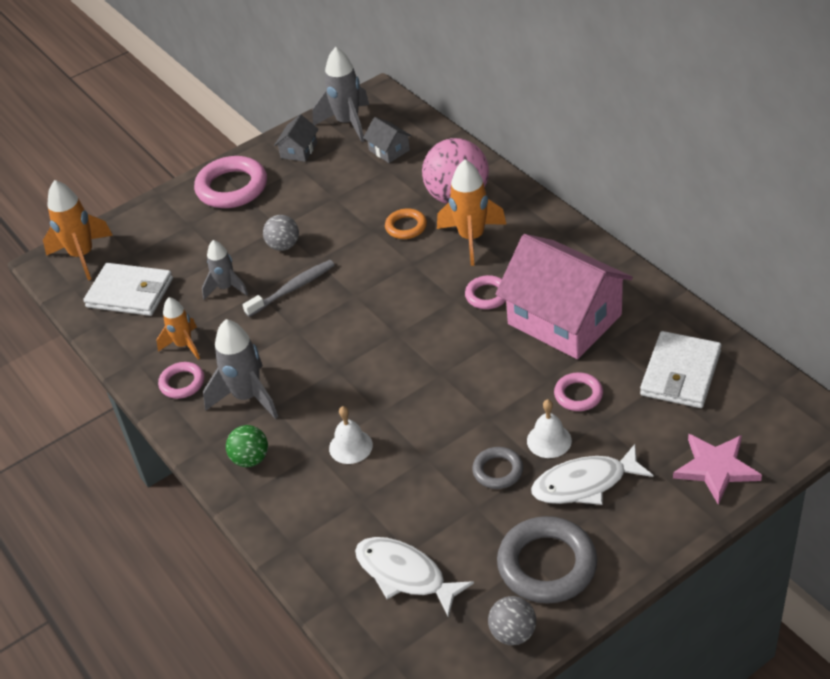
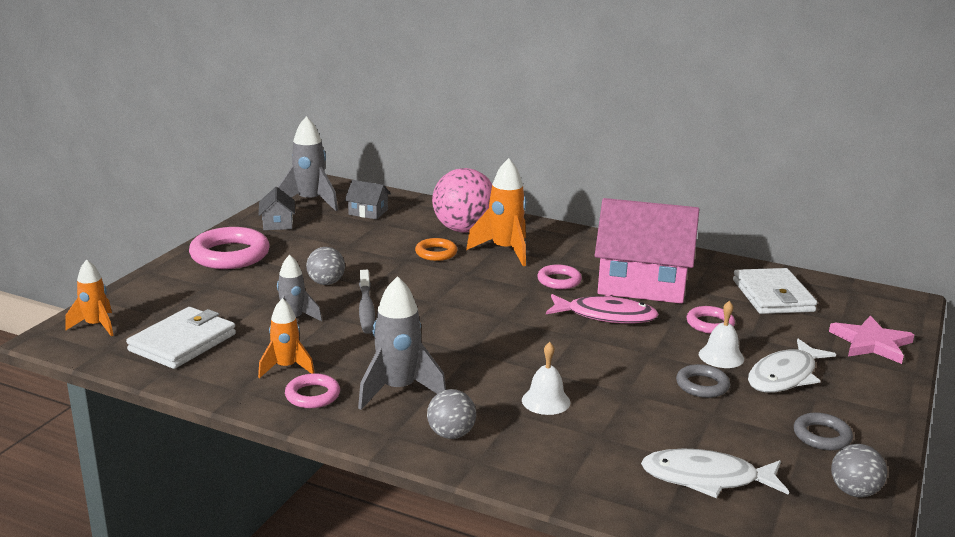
camera: 35 degrees left, 20 degrees down
orange rocket [43,180,113,280] -> orange rocket [65,259,114,336], size x0.64
white wallet [83,263,173,316] -> white wallet turned 45 degrees counterclockwise [126,307,236,369]
green ball [226,425,268,467] -> grey ball [427,389,476,439]
grey toothbrush [243,260,335,317] -> grey toothbrush turned 150 degrees clockwise [359,269,375,334]
grey ring [497,516,597,604] -> grey ring [794,412,853,450], size x0.55
none -> pink fish [546,294,659,324]

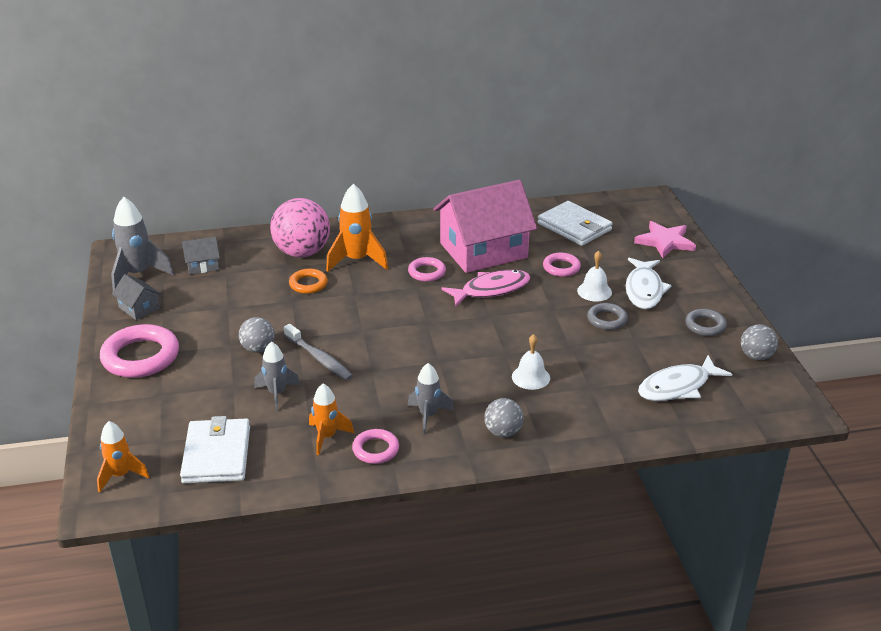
camera: 35 degrees left, 10 degrees up
grey rocket [358,276,446,410] -> grey rocket [407,363,454,434], size x0.64

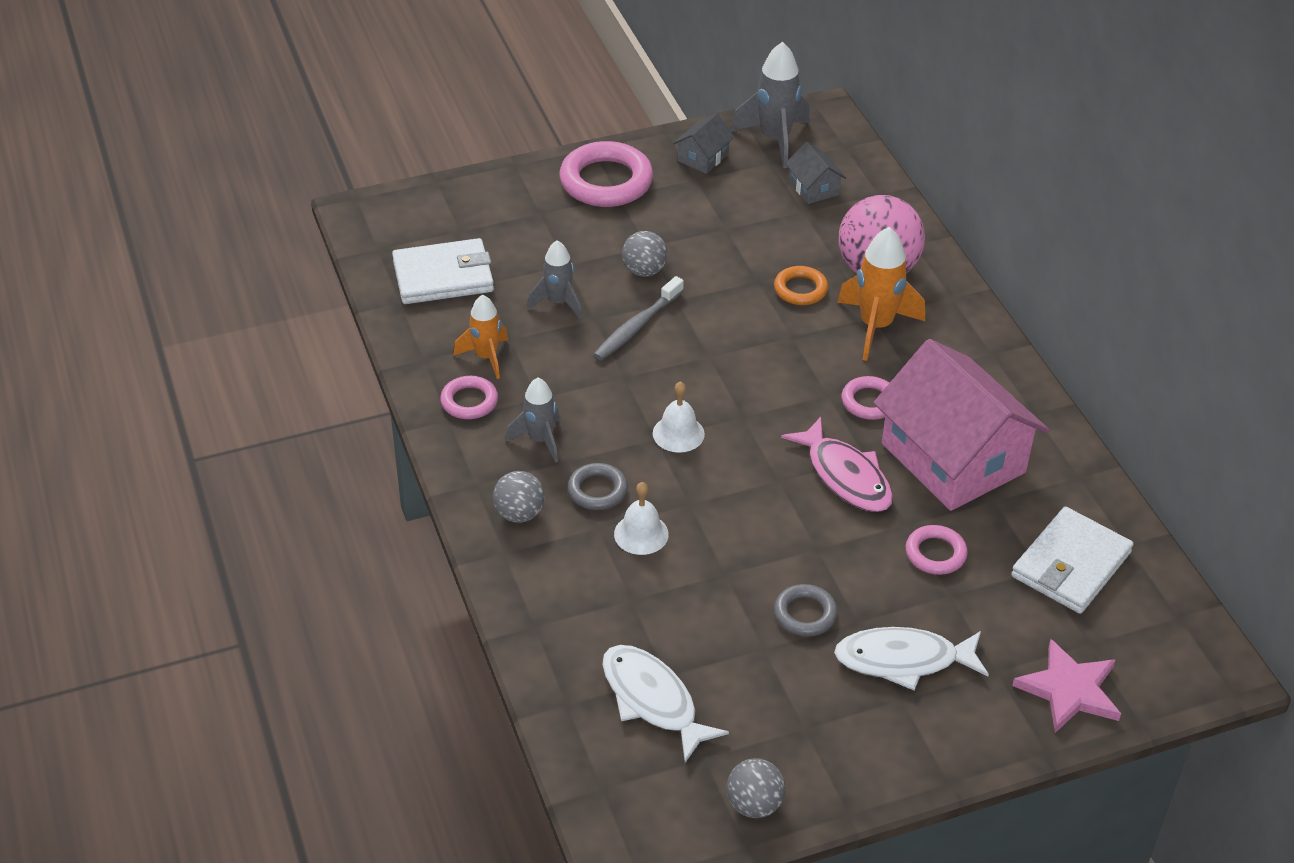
camera: 80 degrees right, 10 degrees up
orange rocket [97,421,149,492] -> none
white bell [577,251,612,301] -> white bell moved to [653,381,705,453]
grey ring [685,309,727,336] -> grey ring moved to [568,463,628,510]

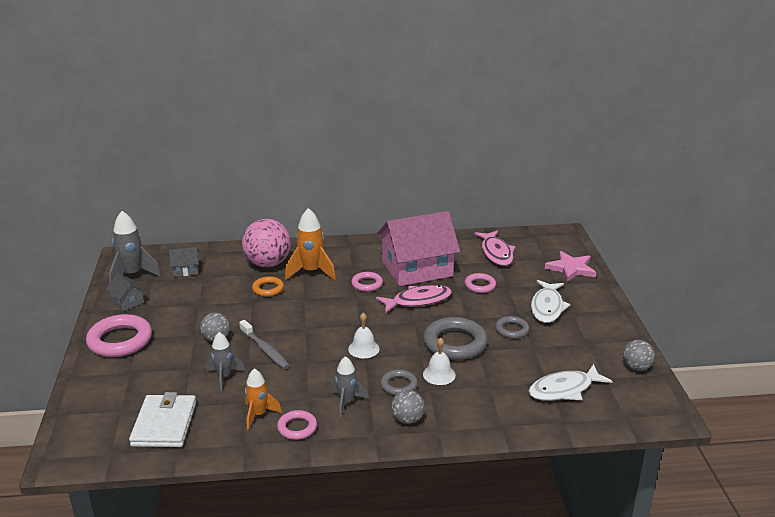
camera: 75 degrees left, 15 degrees down
white wallet [1011,507,1133,614] -> pink fish [475,230,515,266]
none -> grey ring [423,317,488,360]

